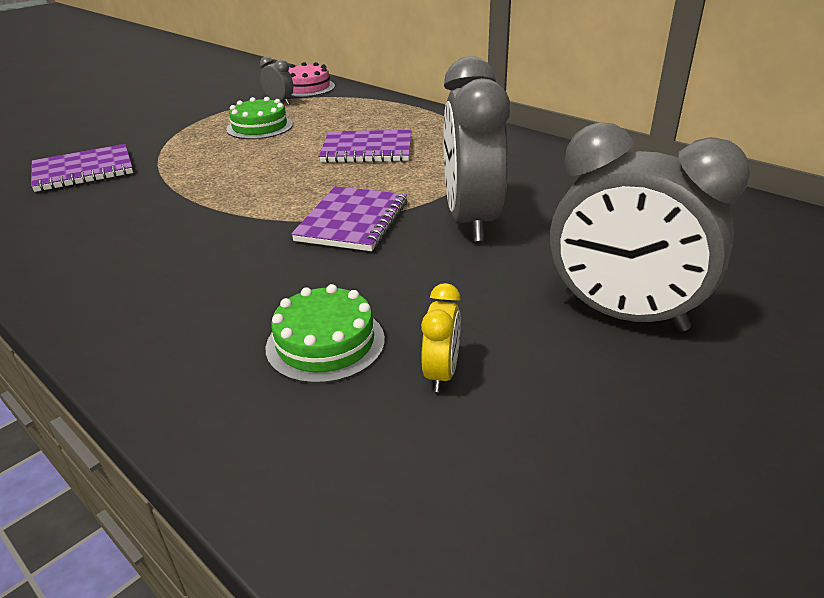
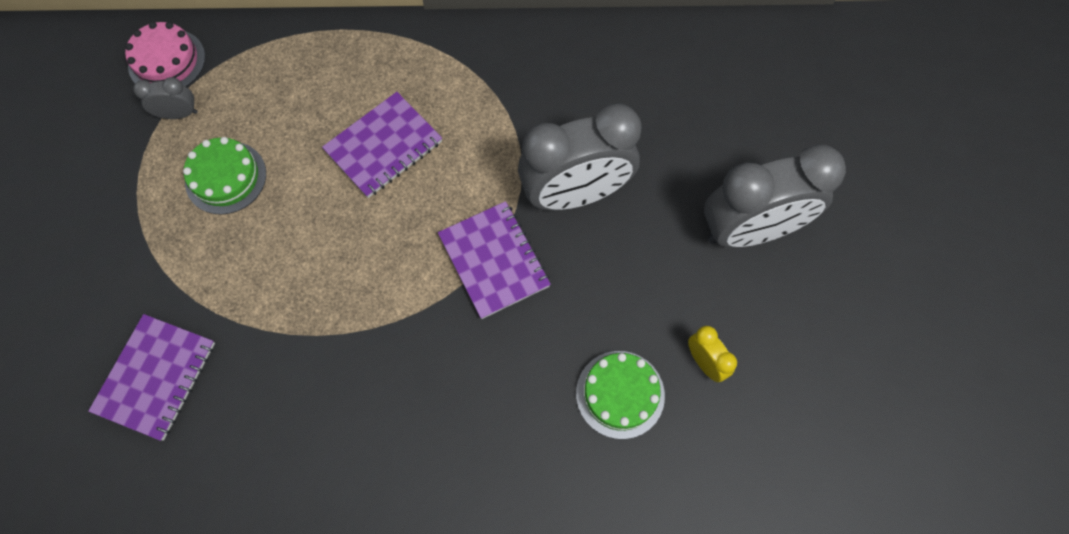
camera: 45 degrees left, 35 degrees up
grey clock [443,56,510,242] -> grey clock turned 60 degrees counterclockwise [518,104,642,211]

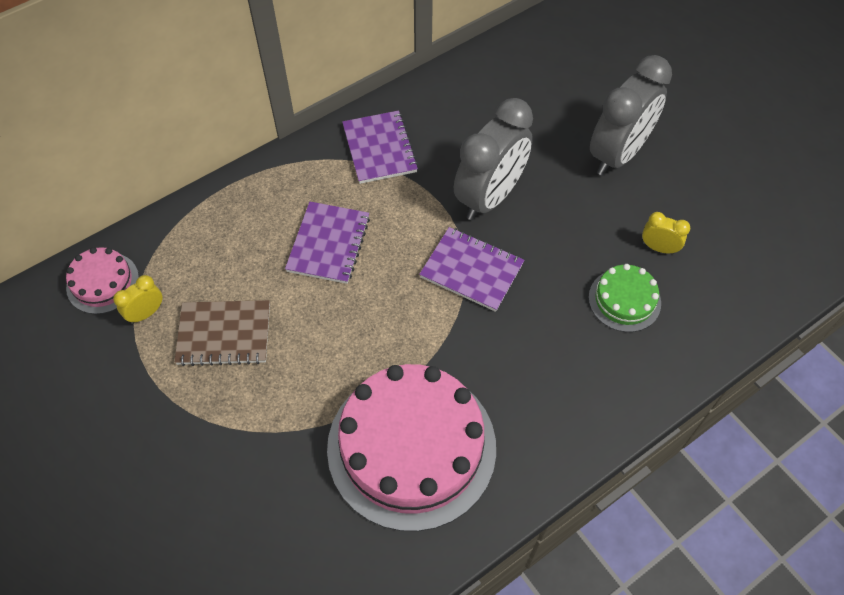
camera: 35 degrees left, 10 degrees down
purple notebook [88,314,215,441] -> purple notebook moved to [342,110,418,184]
grey clock [133,77,198,119] -> yellow clock [113,275,163,324]
green cake [183,137,266,215] -> brown notebook [174,300,270,366]
none -> pink cake [327,364,496,532]

